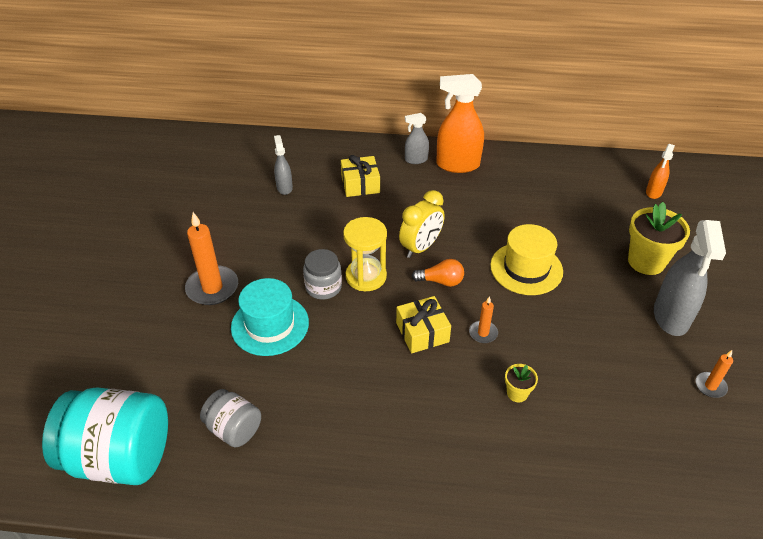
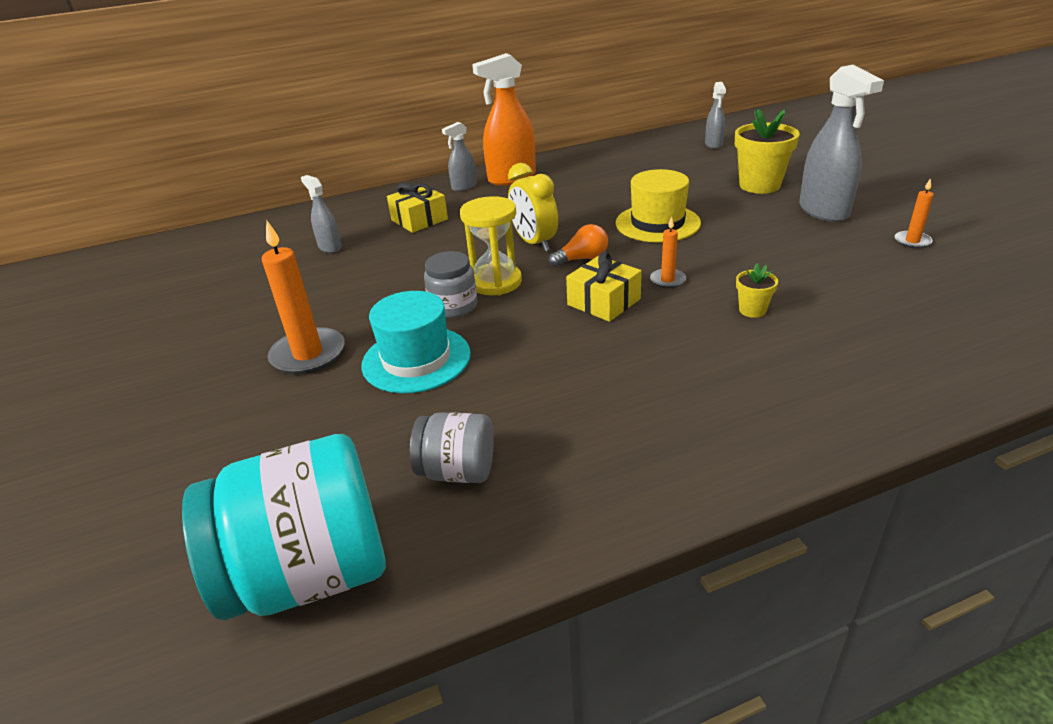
camera: 25 degrees left, 10 degrees down
yellow clock [399,190,445,258] -> yellow clock turned 135 degrees clockwise [508,163,558,251]
orange spray bottle [646,144,675,199] -> grey spray bottle [705,82,726,149]

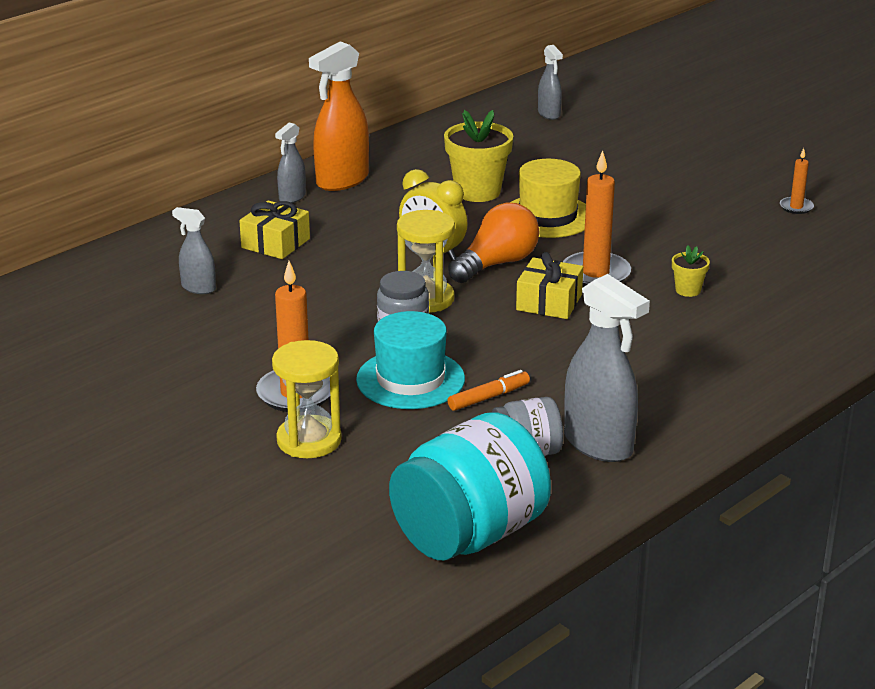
camera: 25 degrees left, 5 degrees down
orange light bulb [548,224,608,267] -> orange light bulb [448,202,539,283], size x1.63
orange candle [650,217,686,288] -> orange candle [563,150,631,287], size x1.92
yellow flower pot [735,109,800,194] -> yellow flower pot moved to [444,110,513,202]
grey spray bottle [799,65,884,222] -> grey spray bottle moved to [564,274,650,462]
none -> yellow hourglass [272,340,342,458]
none -> orange marker [448,370,530,411]

